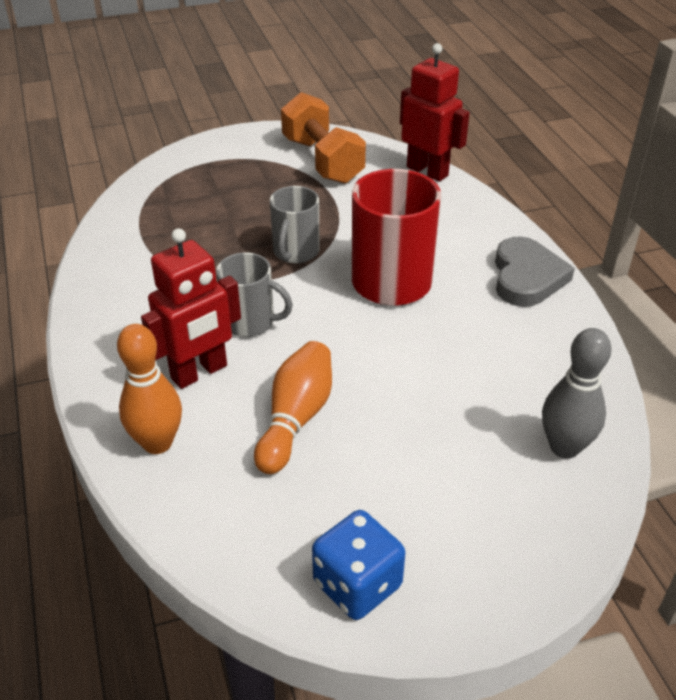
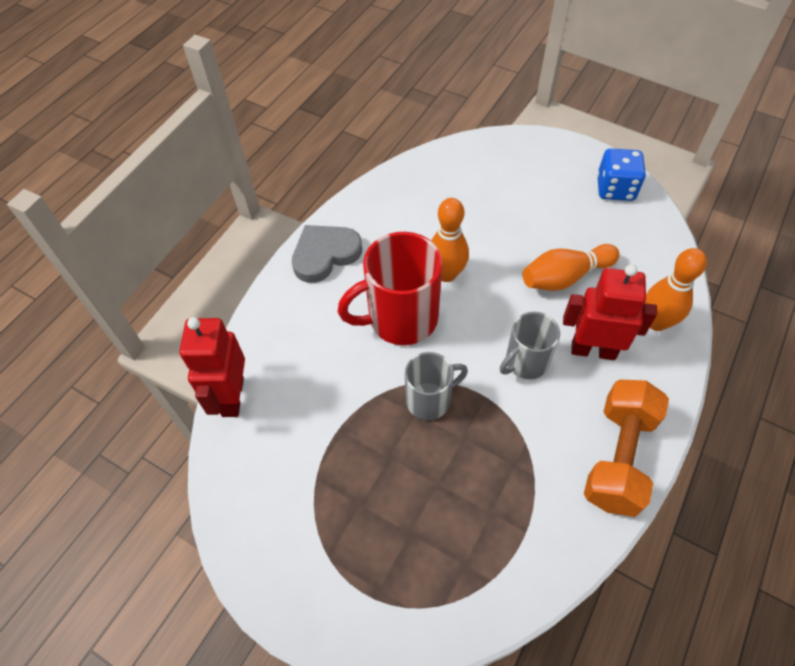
camera: 130 degrees left, 15 degrees up
grey mug [216,253,293,337] -> grey mug turned 105 degrees counterclockwise [500,312,560,379]
orange dumbbell [281,92,366,184] -> orange dumbbell moved to [584,380,669,517]
grey bowling pin [542,328,612,459] -> none
none -> orange bowling pin [431,198,469,282]

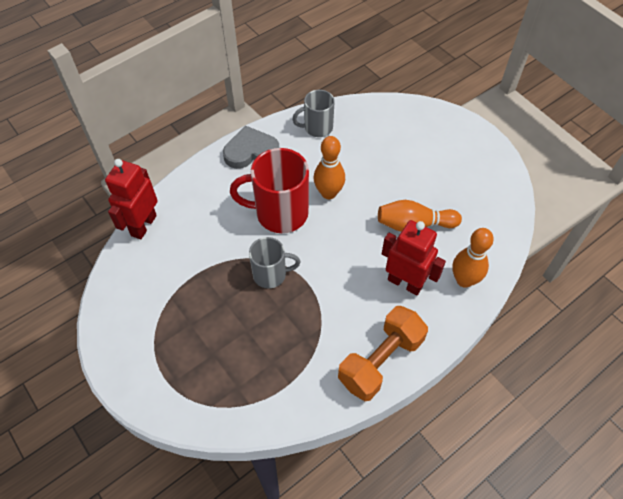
camera: 20 degrees right, 0 degrees up
grey mug [500,312,560,379] -> grey mug moved to [292,90,335,137]
blue dice [597,149,646,201] -> none

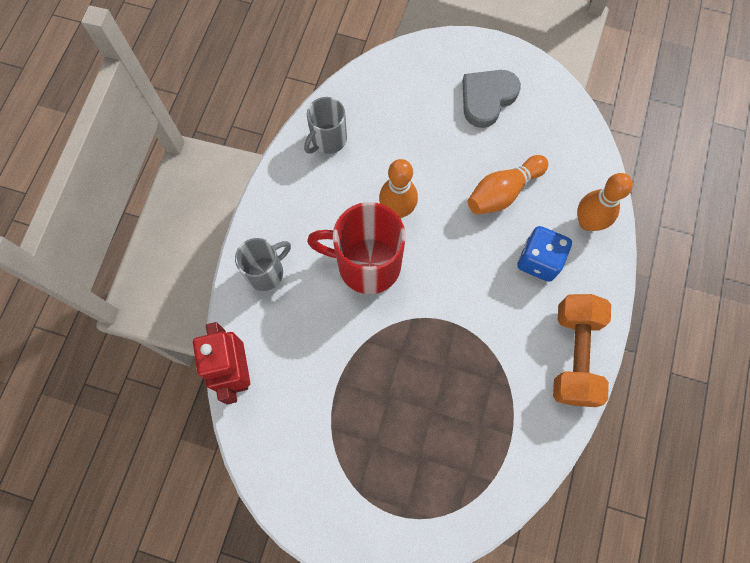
camera: 35 degrees left, 15 degrees up
grey heart [223,126,279,169] -> grey heart moved to [463,70,521,128]
red mug [230,148,309,233] -> red mug turned 45 degrees clockwise [307,202,406,294]
grey mug [249,237,300,288] -> grey mug moved to [235,238,291,291]
red robot [382,220,446,295] -> blue dice [517,226,572,282]

